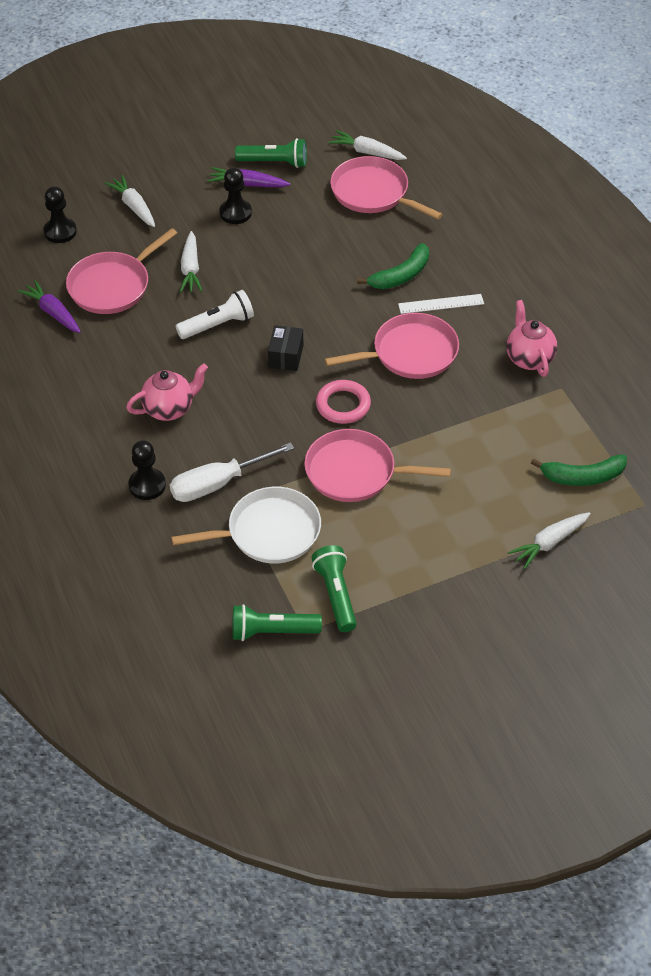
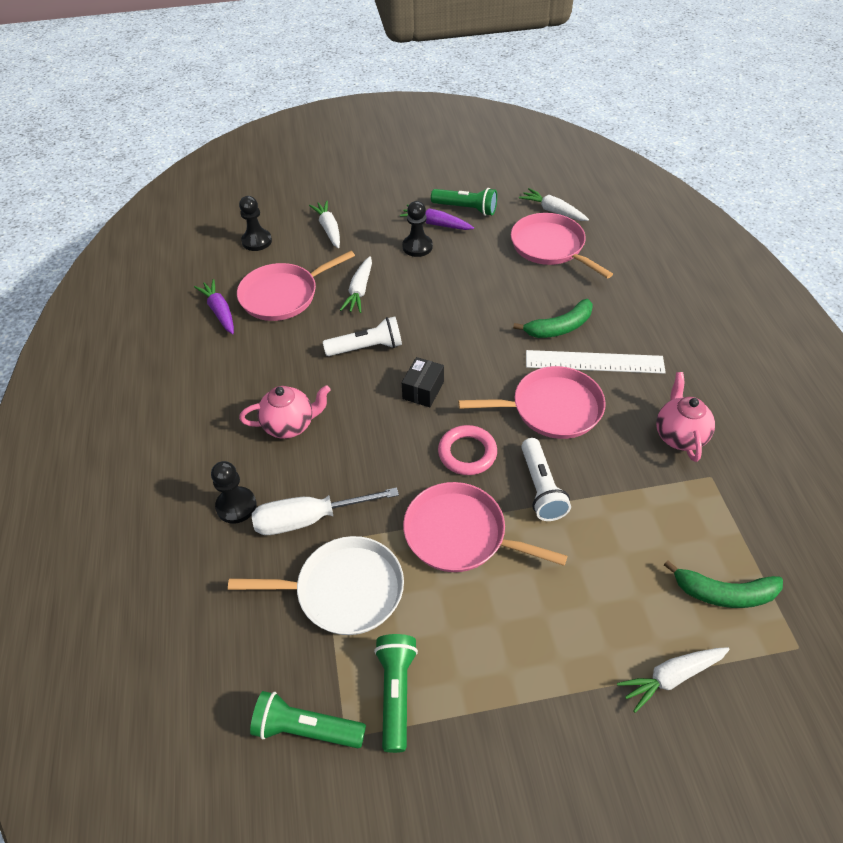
camera: 15 degrees right, 0 degrees up
white ruler [398,294,484,314] -> white ruler [526,350,666,374], size x1.56
none -> white flashlight [521,438,571,521]

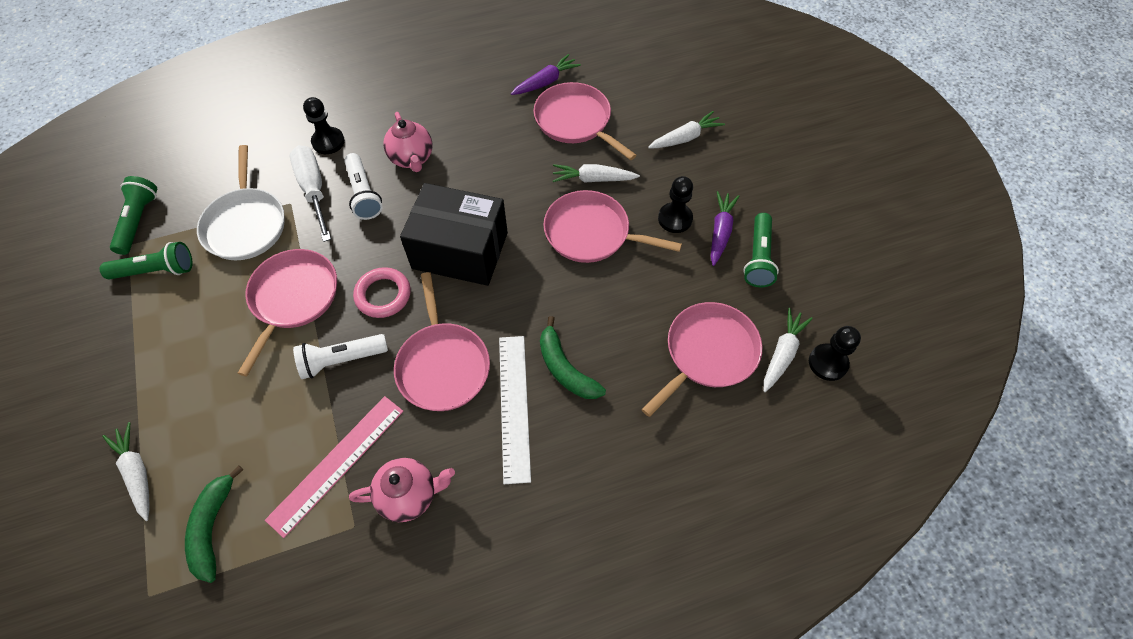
camera: 80 degrees right, 10 degrees up
black pawn [239,196,272,251] -> black pawn moved to [809,326,861,381]
white flashlight [323,316,402,356] -> white flashlight moved to [344,153,383,220]
black box [402,357,444,407] -> black box [400,183,508,286], size x2.22
none -> pink ruler [265,396,403,538]
none -> pink pan [543,190,682,263]

